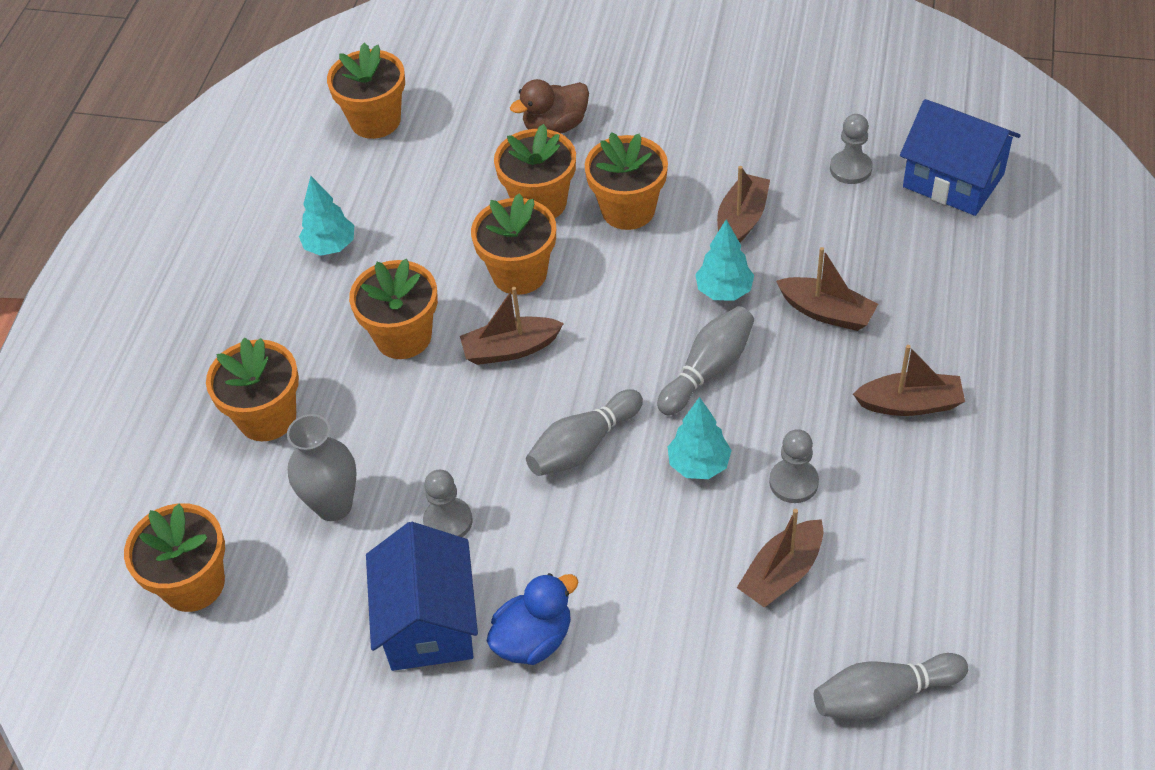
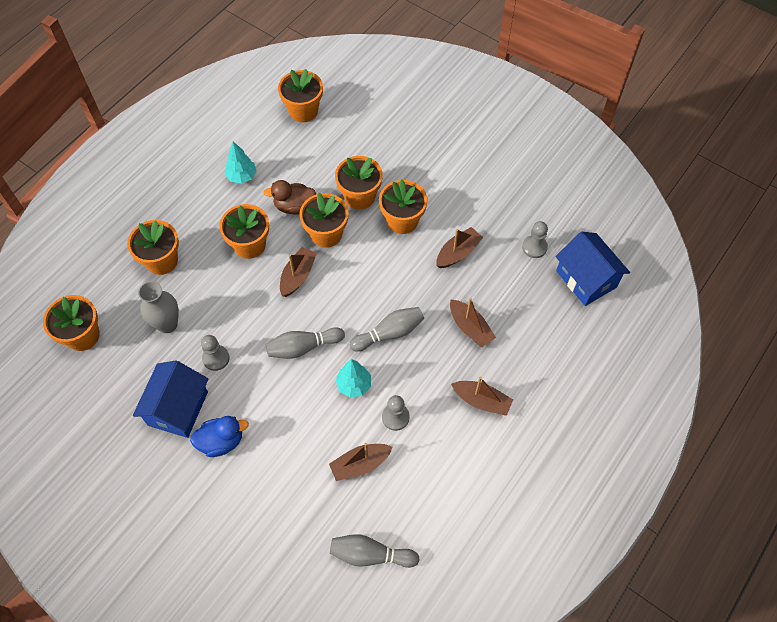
camera: 20 degrees right, 10 degrees up
brown boat [460,287,564,365] -> brown boat turned 105 degrees clockwise [280,247,317,297]
brown duck [510,79,589,134] -> brown duck moved to [263,180,316,215]
turquoise tree [695,219,754,301] -> none

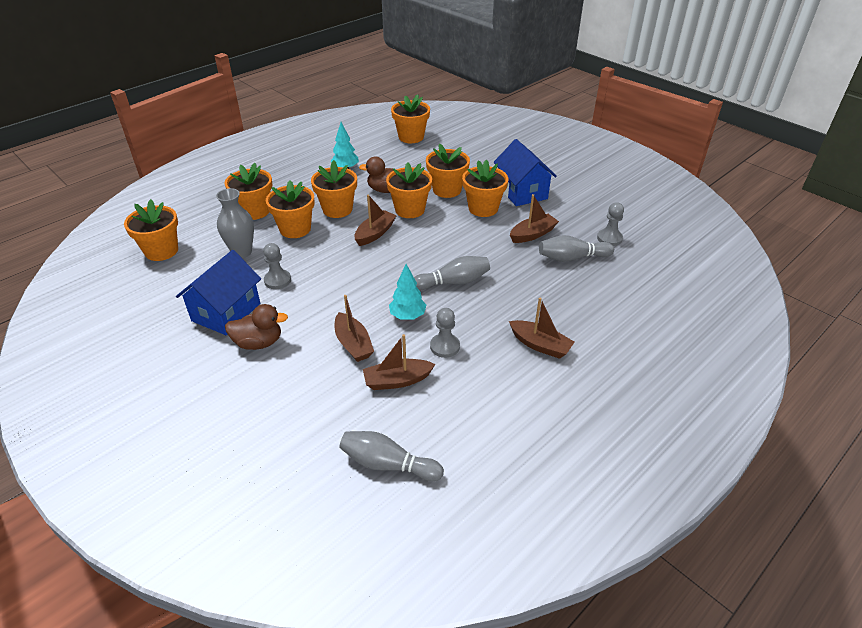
camera: 10 degrees right, 20 degrees down
blue duck [190,416,249,457] -> brown duck [225,304,288,350]
grey bowling pin [266,327,345,359] -> grey bowling pin moved to [539,235,614,262]
brown boat [450,298,496,347] -> brown boat moved to [335,295,374,362]
blue house [555,232,630,306] -> blue house moved to [494,139,557,206]
none -> orange flower pot [266,180,314,238]

